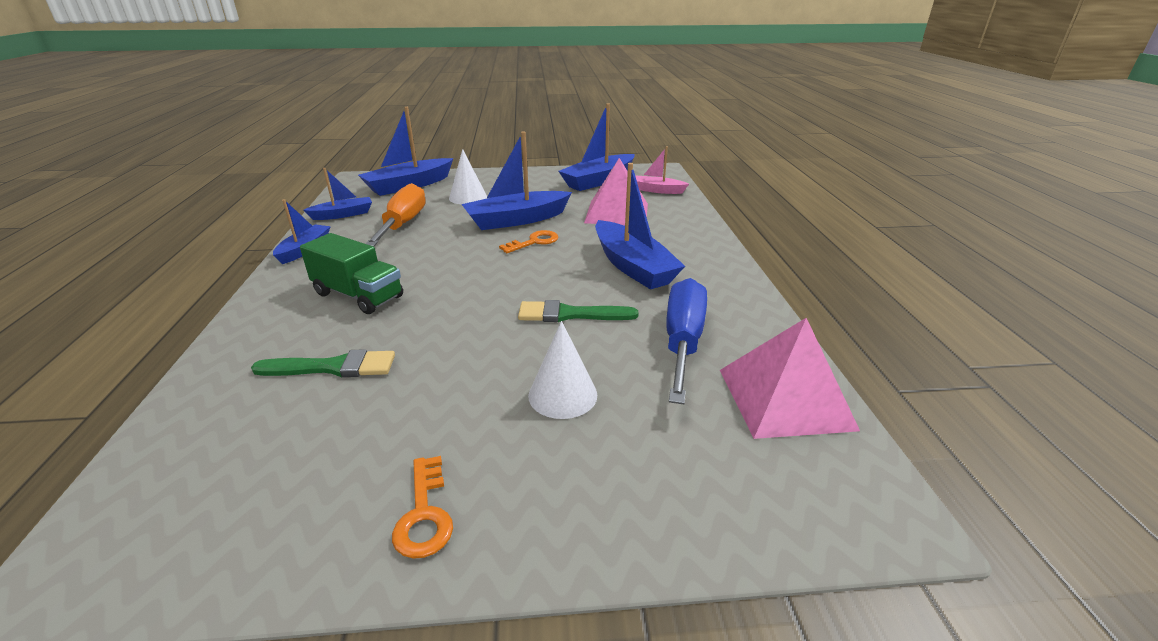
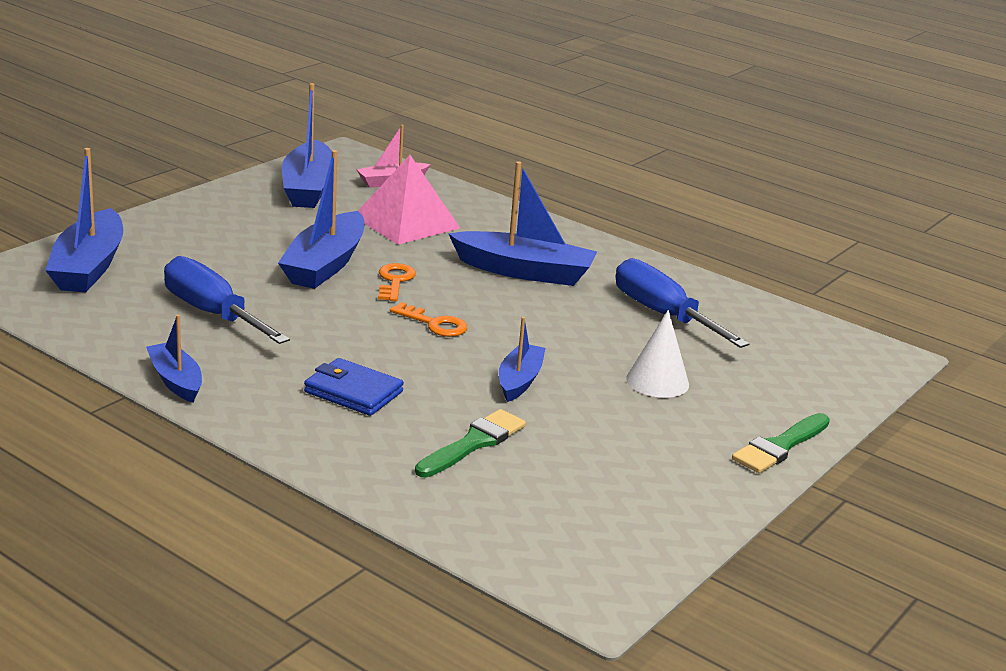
camera: 50 degrees left, 5 degrees down
green truck [300,233,403,314] -> blue wallet [304,358,404,416]
blue boat [303,168,372,220] -> blue boat moved to [499,317,546,402]
orange screwdriver [366,183,426,247] -> blue screwdriver [164,256,290,344]
orange key [392,456,453,559] -> orange key moved to [390,302,467,337]
white cone [449,149,487,204] -> none
green brush [518,300,638,322] -> green brush moved to [732,413,830,473]
pink pyramid [720,318,860,439] -> none

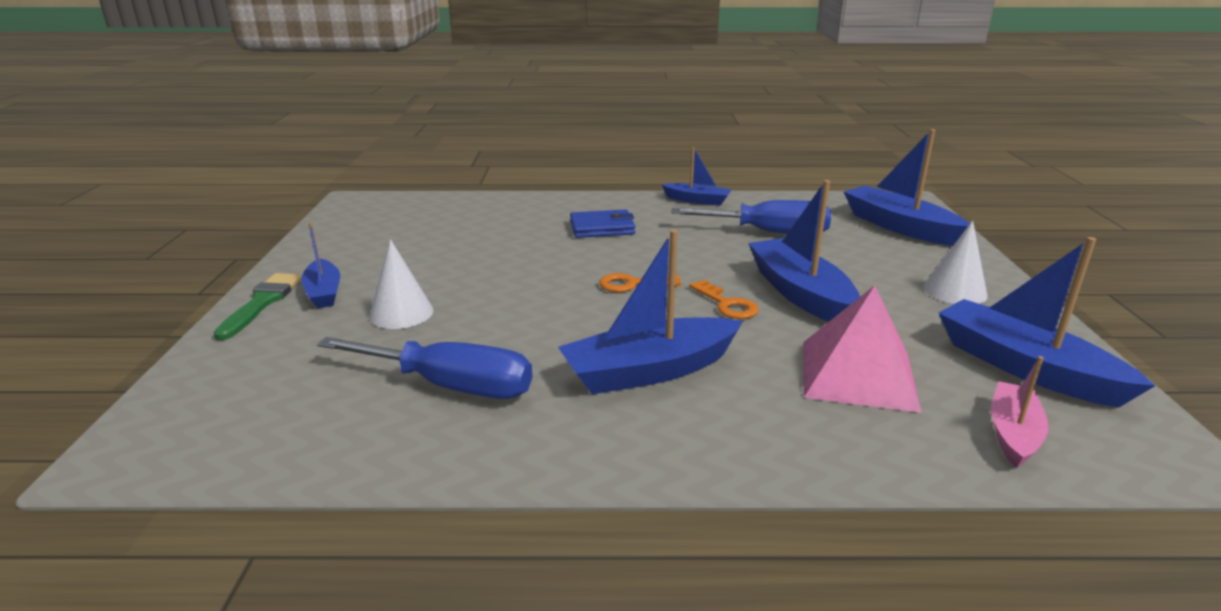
camera: 145 degrees right, 0 degrees up
green brush [415,409,526,477] -> none
blue boat [499,317,546,402] -> blue boat moved to [301,222,340,308]
none -> white cone [924,221,988,304]

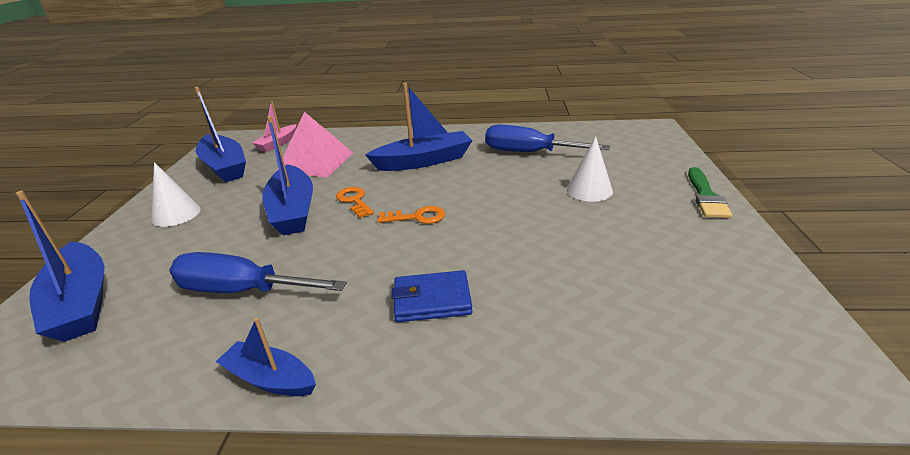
camera: 175 degrees left, 5 degrees up
blue boat [301,222,340,308] -> none

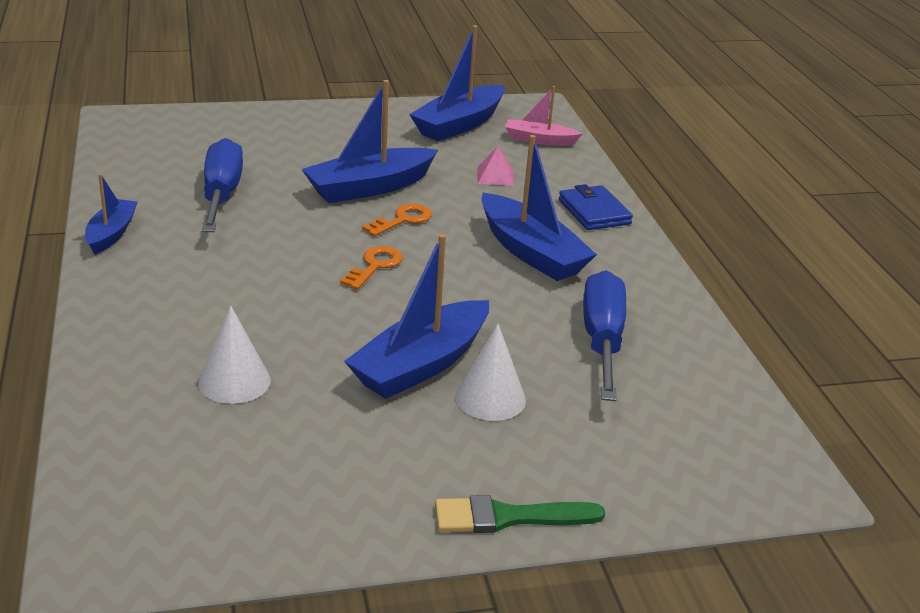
camera: 70 degrees right, 0 degrees up
blue boat [15,191,104,342] -> blue boat moved to [344,234,489,399]
white cone [151,162,201,227] -> white cone moved to [198,305,271,404]
pink pyramid [276,112,353,177] -> pink pyramid [477,145,514,186], size x0.47
orange key [378,206,445,224] -> orange key turned 135 degrees counterclockwise [340,246,403,290]
blue wallet [391,270,473,322] -> blue wallet moved to [559,184,633,230]

